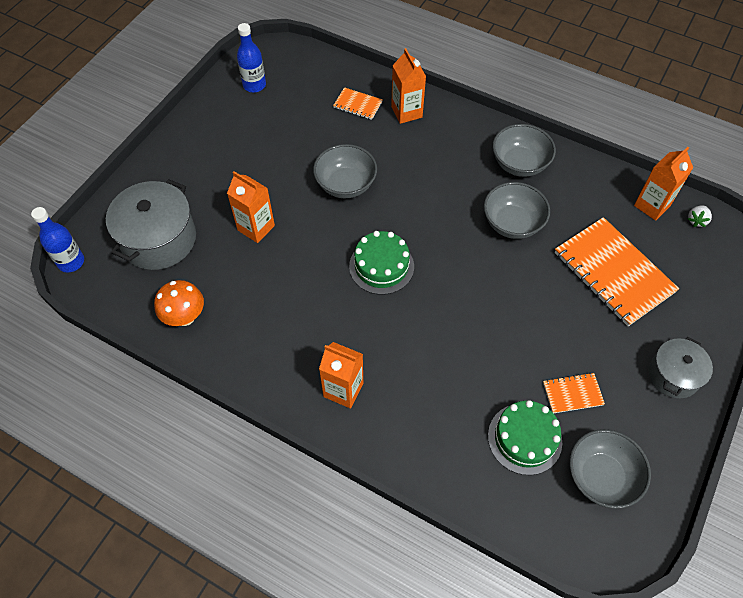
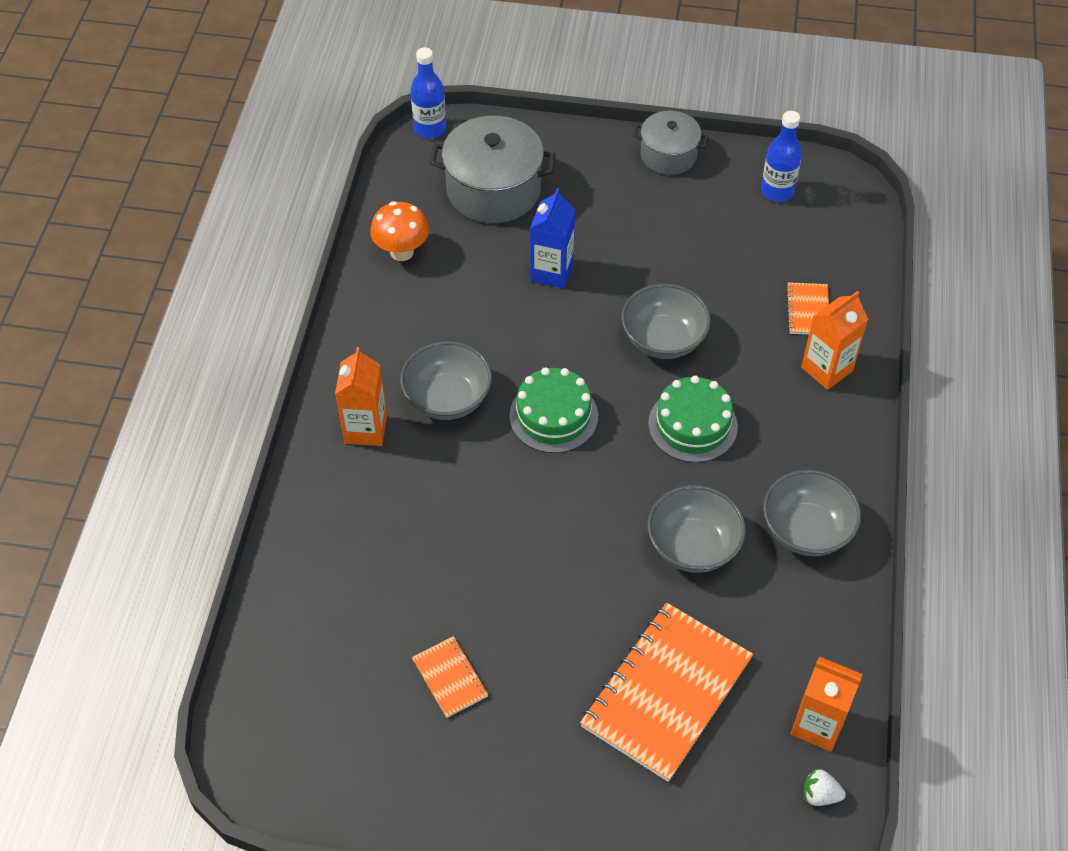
camera: 70 degrees right, 5 degrees down
orange carton [227,171,275,243] -> blue carton [530,188,576,289]
green cake [488,400,562,475] -> green cake moved to [648,376,738,463]
grey bowl [570,429,651,509] -> grey bowl moved to [400,341,492,420]
grey pot [649,337,713,398] -> grey pot moved to [633,111,708,175]

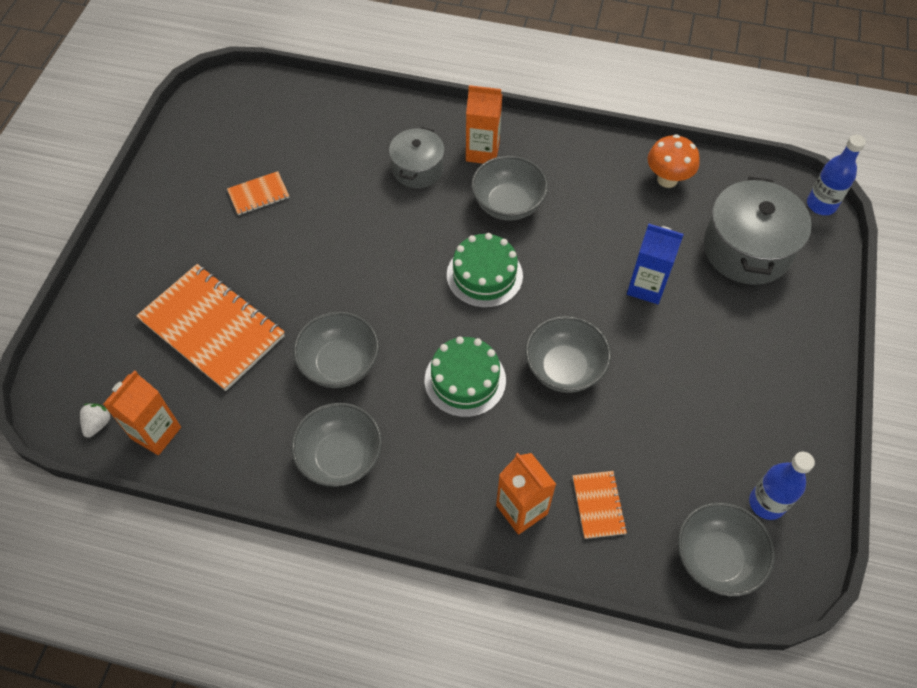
camera: 95 degrees right, 5 degrees up
grey pot [633,111,708,175] -> grey pot moved to [389,127,445,188]
orange notebook [786,282,829,335] -> orange notebook turned 75 degrees clockwise [573,471,627,539]
none -> grey bowl [678,502,775,597]

